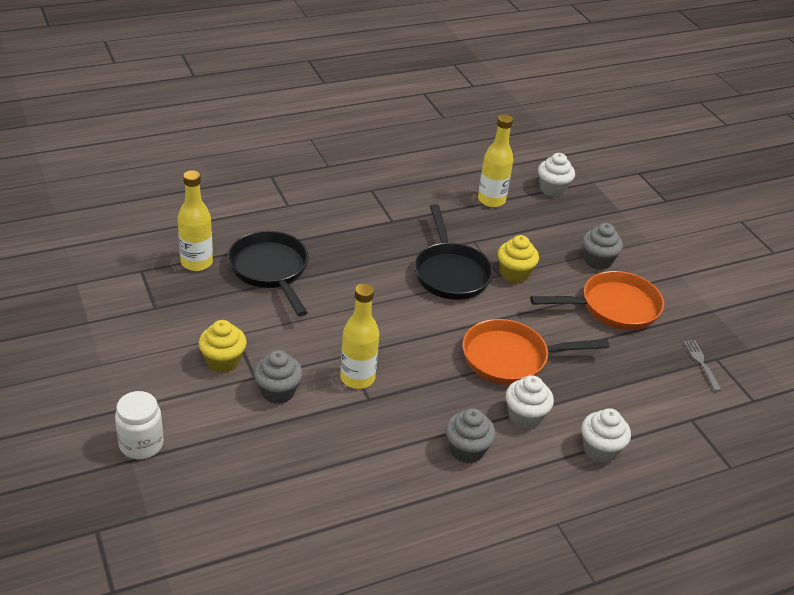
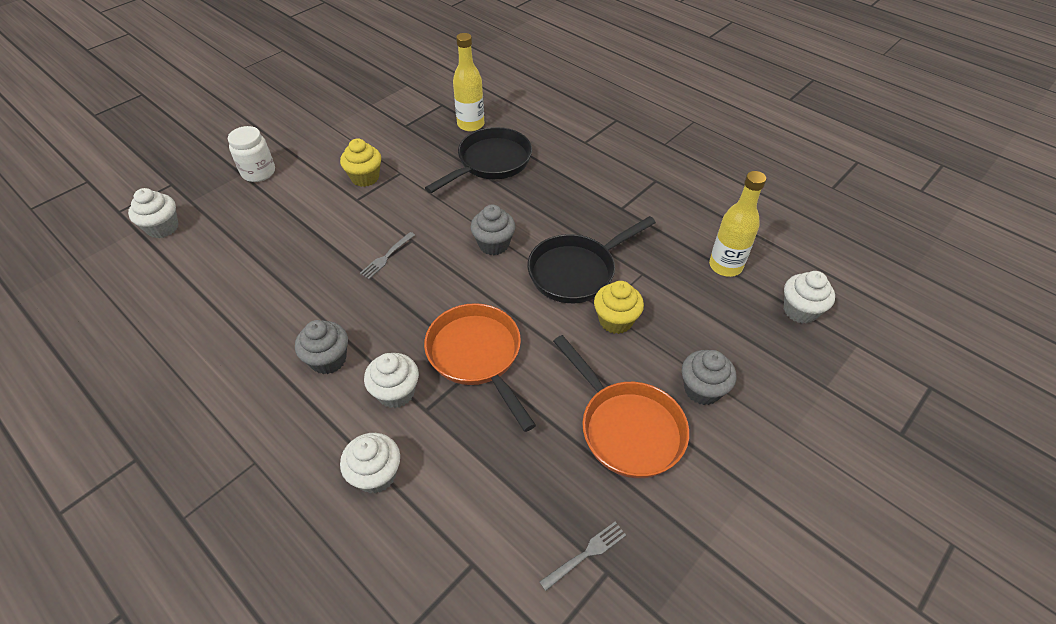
camera: 70 degrees right, 10 degrees up
grey cupcake [254,350,303,404] -> grey cupcake moved to [471,205,515,255]
yellow bottle [340,284,379,389] -> grey fork [360,232,415,279]
none -> white cupcake [128,188,179,238]

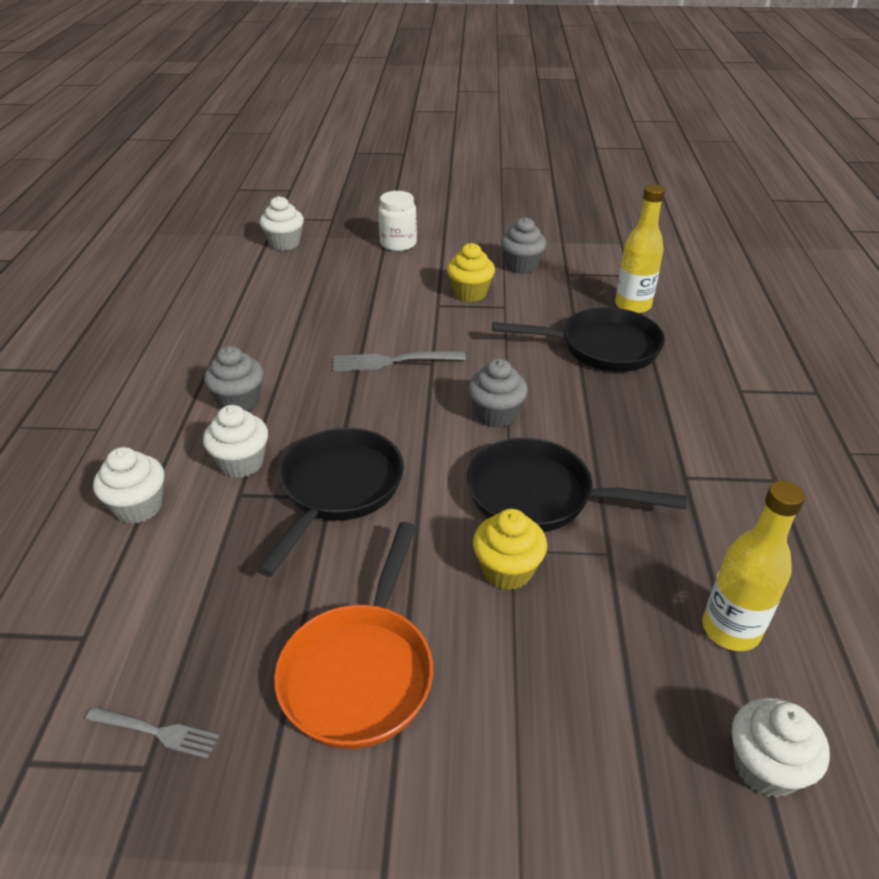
camera: 50 degrees right, 10 degrees down
grey fork [360,232,415,279] -> grey fork [333,351,466,372], size x1.54
orange pan [424,303,536,432] -> black pan [257,428,404,577]
grey cupcake [682,350,736,405] -> grey cupcake moved to [501,217,547,274]

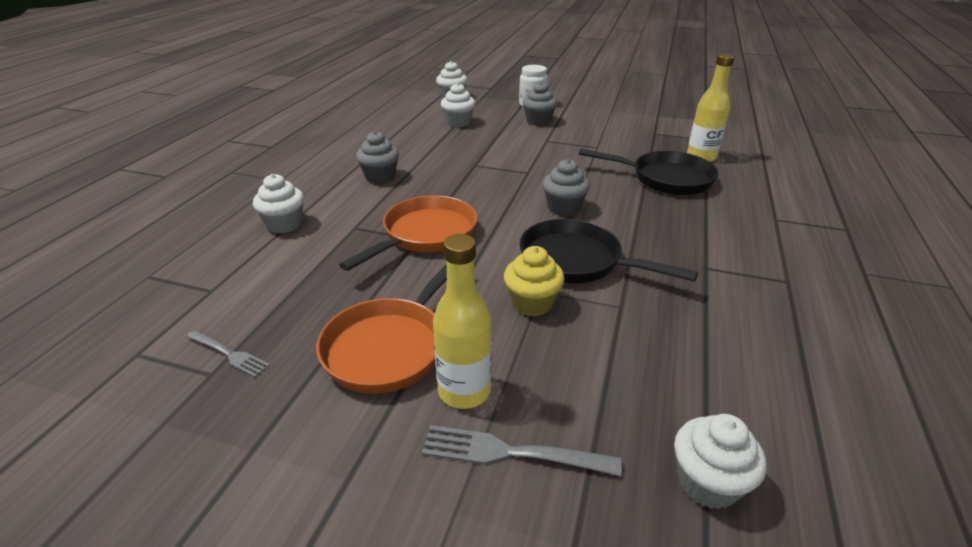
camera: 15 degrees right, 5 degrees down
white cupcake [203,405,268,478] -> white cupcake moved to [441,83,476,127]
black pan [257,428,404,577] -> orange pan [339,195,477,271]
grey fork [333,351,466,372] -> grey fork moved to [422,425,622,476]
yellow cupcake [447,243,495,302] -> none
grey cupcake [501,217,547,274] -> grey cupcake moved to [523,82,557,126]
yellow bottle [702,481,805,651] -> yellow bottle moved to [433,234,492,409]

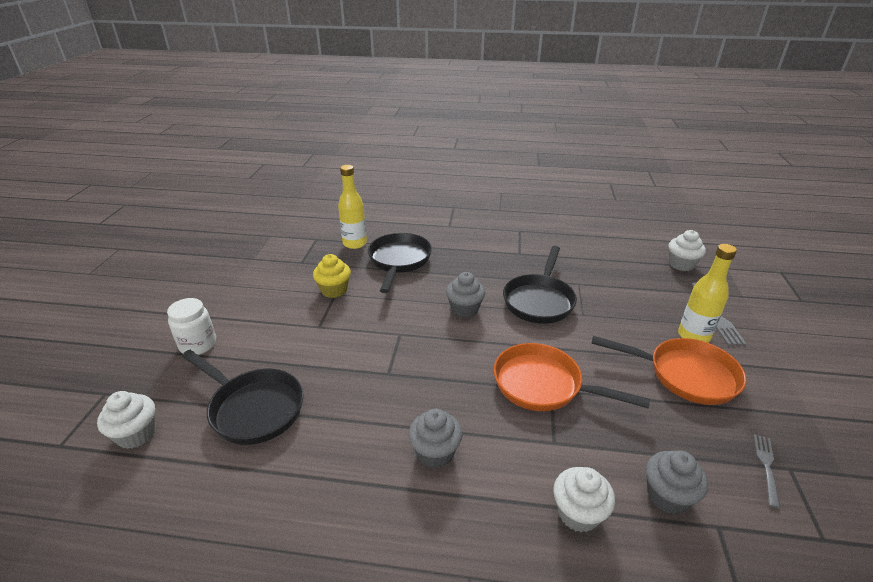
camera: 100 degrees left, 0 degrees up
white cupcake [441,83,476,127] -> black pan [182,350,303,445]
yellow cupcake [504,246,565,317] -> yellow cupcake moved to [313,254,351,298]
grey cupcake [523,82,557,126] -> grey cupcake moved to [646,450,708,514]

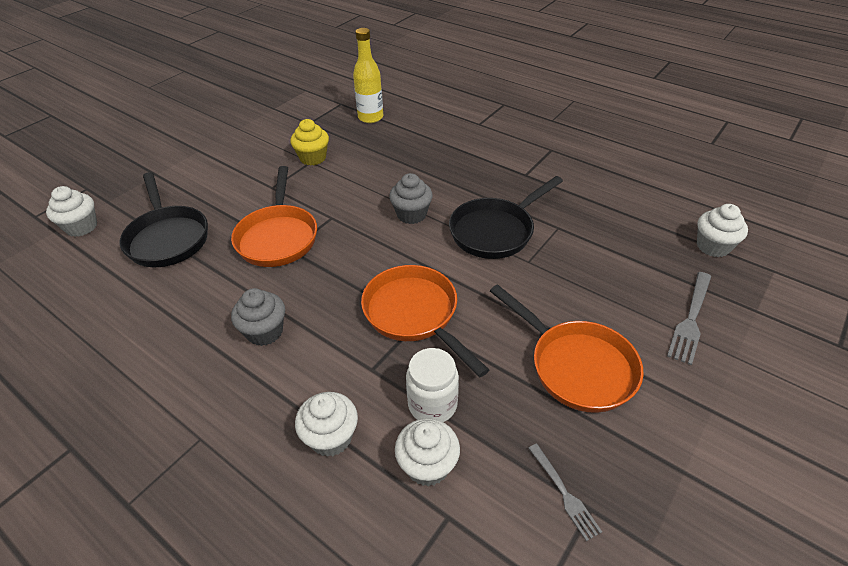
camera: 30 degrees right, 10 degrees up
white jar [167,298,216,355] -> white jar moved to [406,348,459,422]
black pan [368,233,432,293] -> none
grey cupcake [646,450,708,514] -> white cupcake [395,418,460,487]
yellow bottle [678,244,737,343] -> none
grey fork [754,434,780,508] -> grey fork turned 105 degrees clockwise [528,444,602,541]
none -> orange pan [231,166,317,267]

